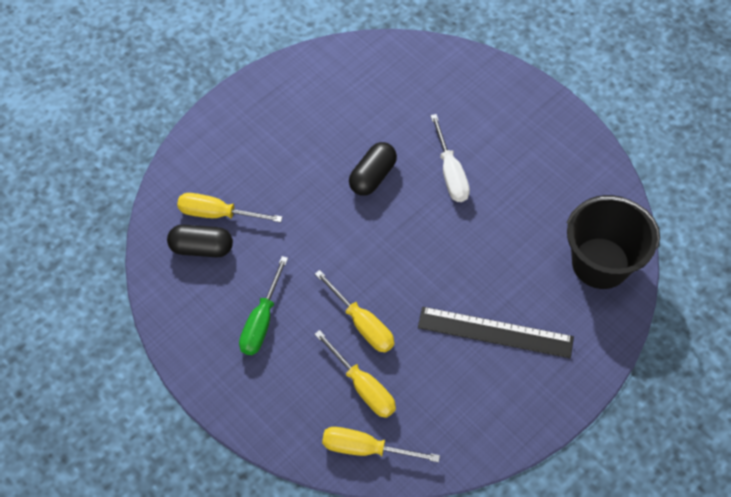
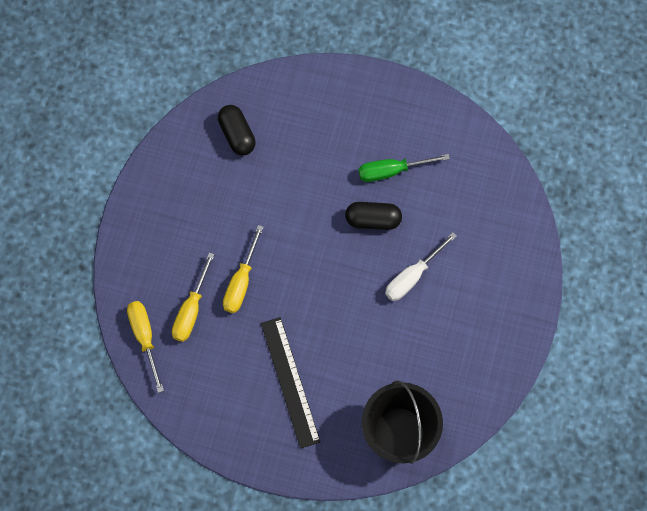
camera: 60 degrees right, 10 degrees up
yellow screwdriver [177,193,282,222] -> none
green screwdriver [239,256,288,355] -> green screwdriver moved to [358,154,450,182]

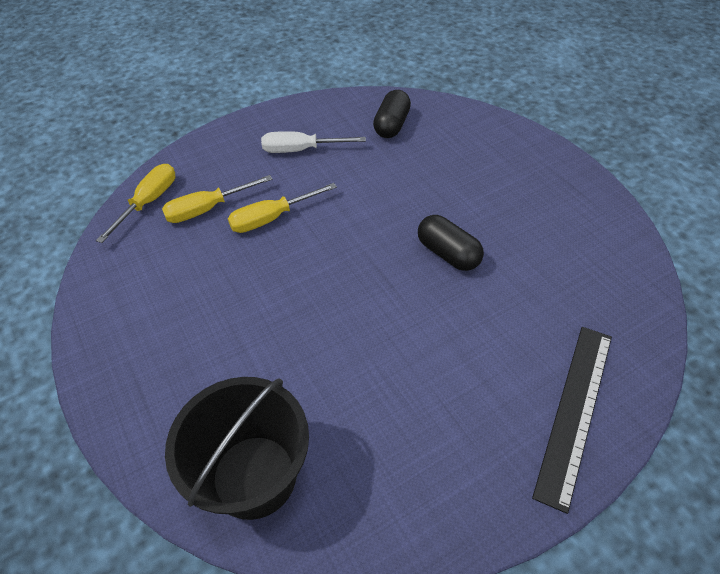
camera: 45 degrees right, 20 degrees down
black ruler [261,317,320,449] -> black ruler moved to [532,327,612,514]
green screwdriver [358,154,450,182] -> none
white screwdriver [385,232,457,301] -> white screwdriver moved to [261,131,366,153]

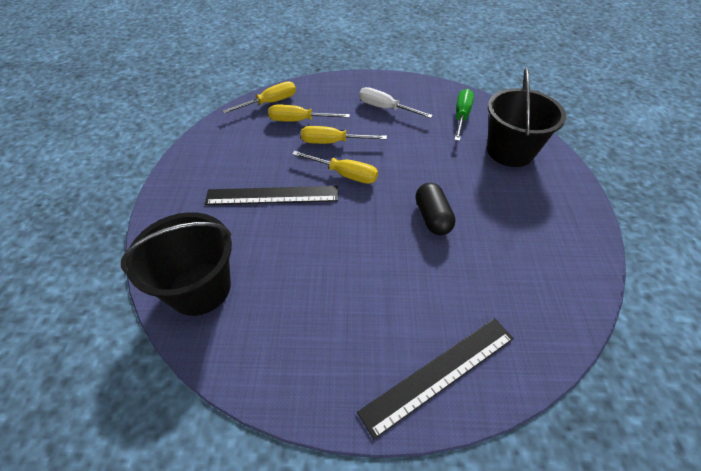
camera: 30 degrees right, 0 degrees up
black capsule [373,90,411,138] -> green screwdriver [454,89,474,141]
none -> black ruler [205,186,338,205]
none -> yellow screwdriver [292,151,378,184]
none -> black bucket [487,68,566,167]

